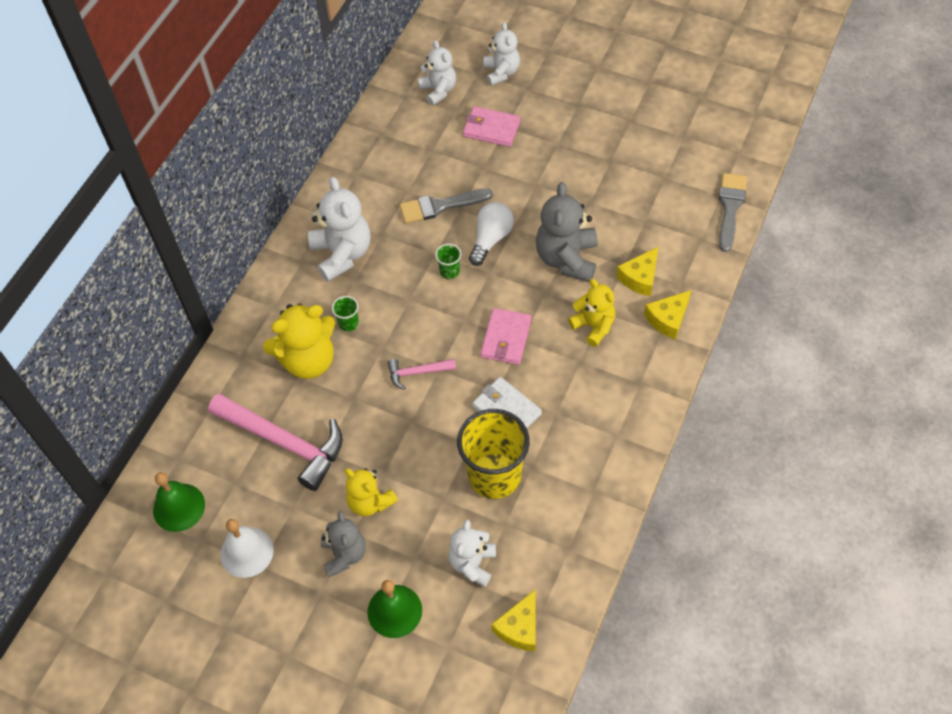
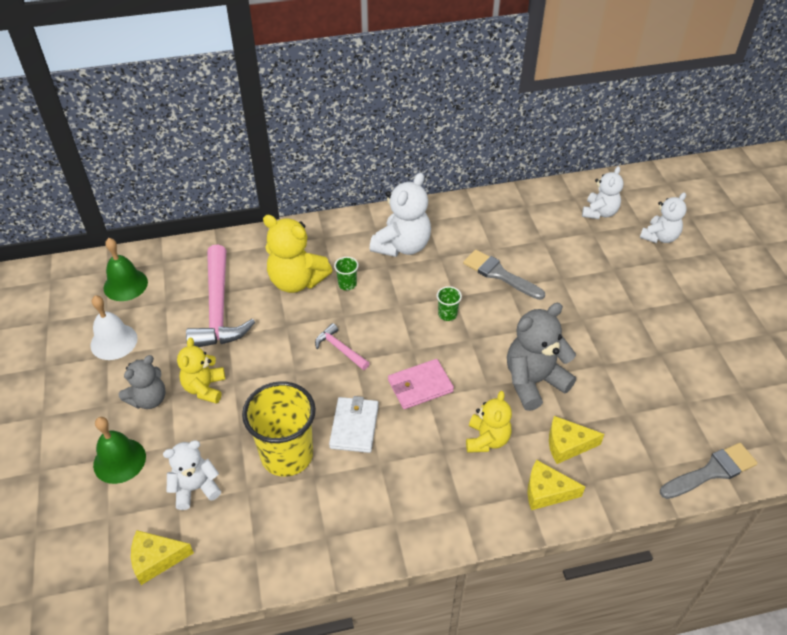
camera: 50 degrees right, 10 degrees down
pink wallet [463,106,521,147] -> none
white light bulb [469,202,514,266] -> none

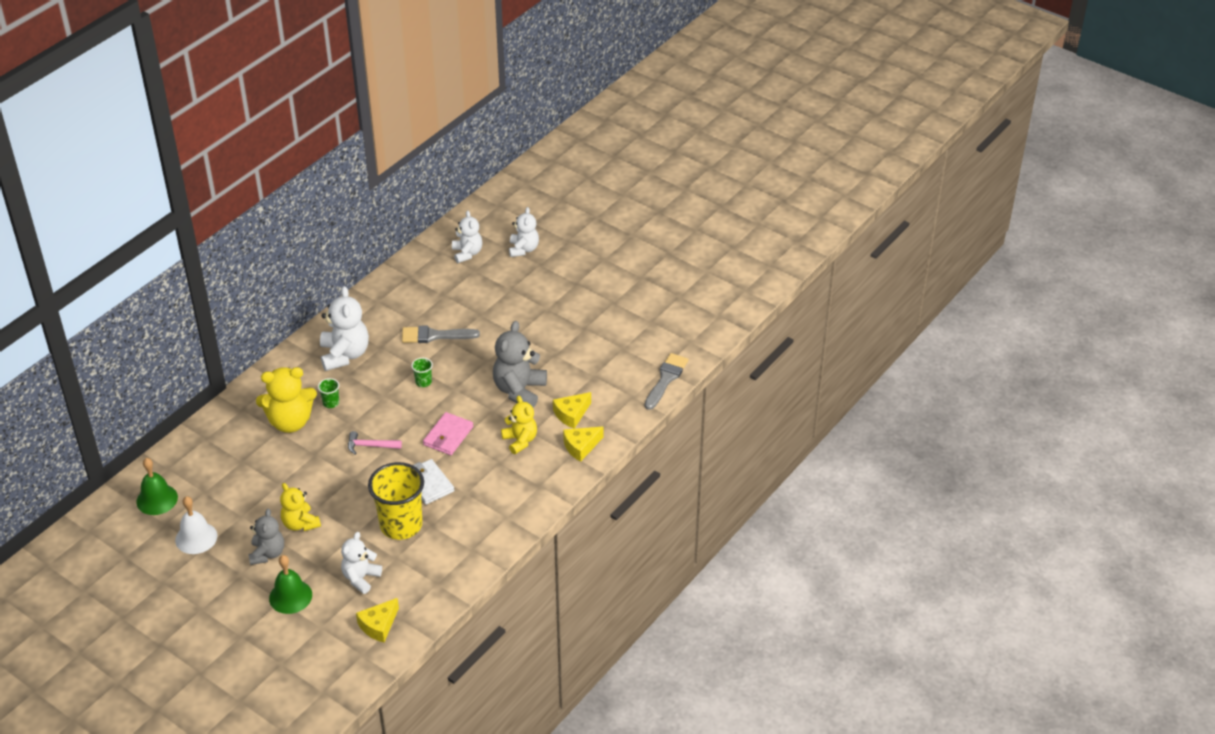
camera: 40 degrees left, 5 degrees down
pink hammer [186,244,255,347] -> none

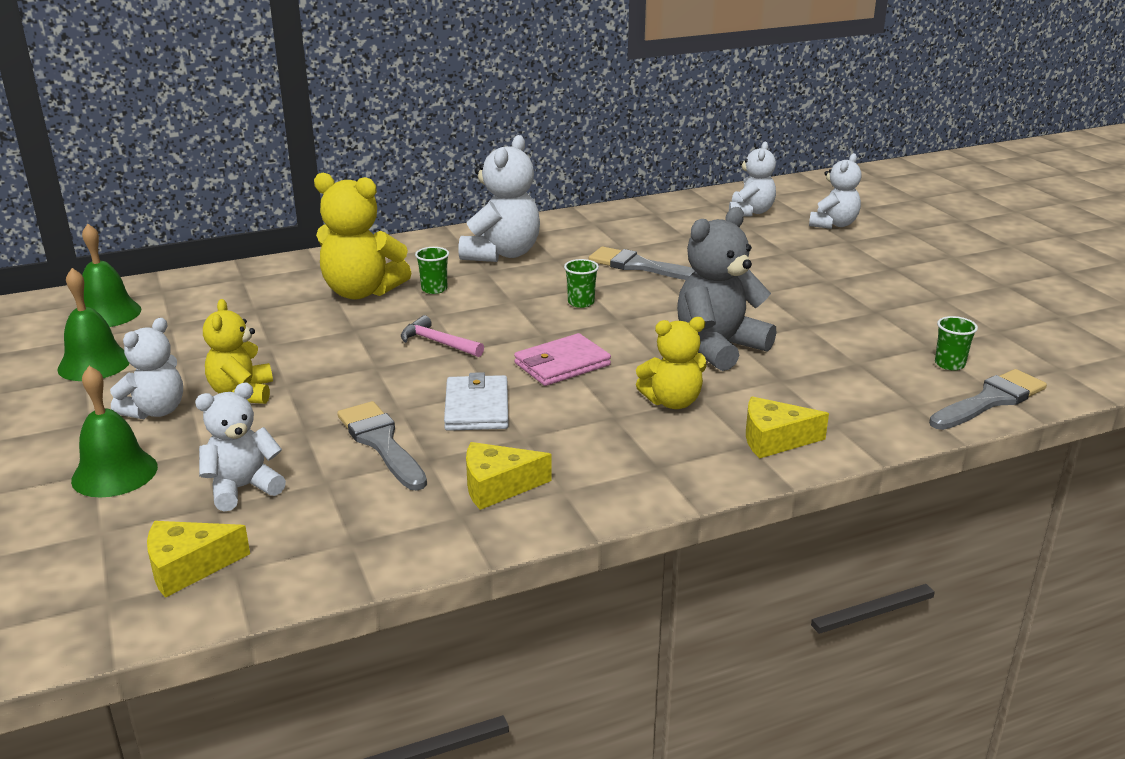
camera: 30 degrees right, 15 degrees down
white bell [175,496,217,554] -> green bell [57,268,130,381]
grey teddy bear [249,509,284,565] -> white teddy bear [110,318,183,419]
yellow cup [368,462,424,540] -> grey brush [337,401,427,491]
yellow teddy bear [501,396,537,454] -> yellow teddy bear turned 75 degrees clockwise [636,317,706,409]
yellow cheese [553,392,591,429] -> yellow cheese moved to [466,442,552,510]
none -> green cup [935,316,978,371]

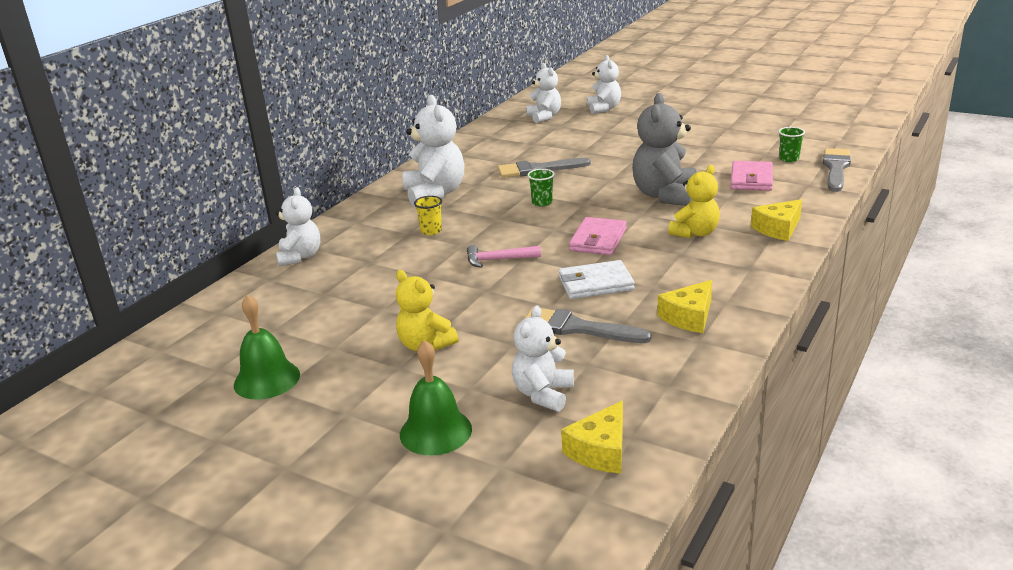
camera: 35 degrees left, 0 degrees up
green bell [82,224,141,327] -> none
white teddy bear [110,318,183,419] -> white teddy bear moved to [276,187,320,267]
yellow teddy bear [314,173,411,299] -> none
green cup [415,247,449,294] -> yellow cup [414,196,442,235]
white wallet [444,372,509,431] -> white wallet turned 60 degrees counterclockwise [559,260,635,299]
none -> pink wallet [730,161,773,191]

